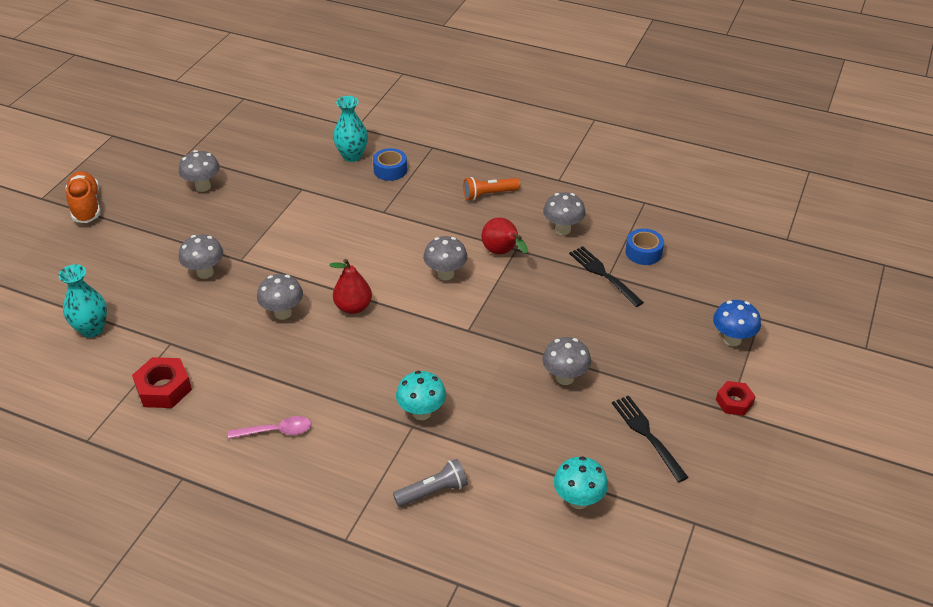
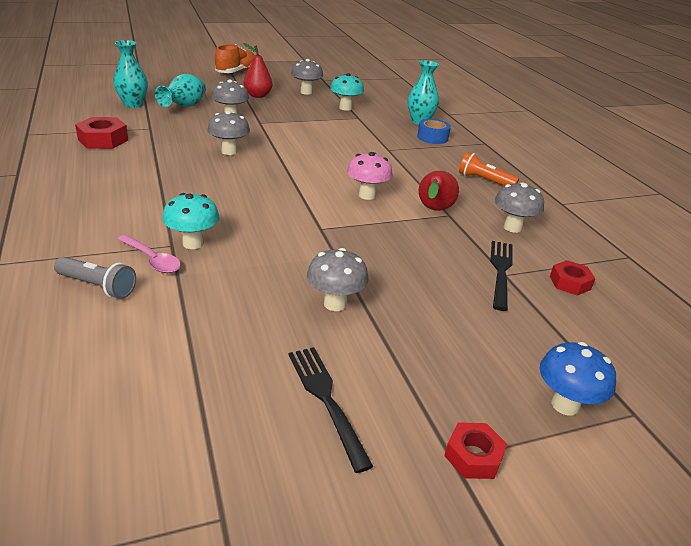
camera: 45 degrees right, 10 degrees down
pink spoon [228,416,312,439] -> pink spoon moved to [117,235,181,273]
red pear [329,259,372,314] -> red pear moved to [244,43,273,98]
grey mushroom [423,236,468,281] -> pink mushroom [347,152,393,200]
turquoise mushroom [554,457,608,509] -> turquoise mushroom moved to [330,73,364,111]
black fork [612,395,689,482] -> black fork turned 45 degrees counterclockwise [289,347,374,473]
blue tape [625,228,664,265] -> red nut [550,260,596,296]
none -> turquoise vase [155,74,206,107]

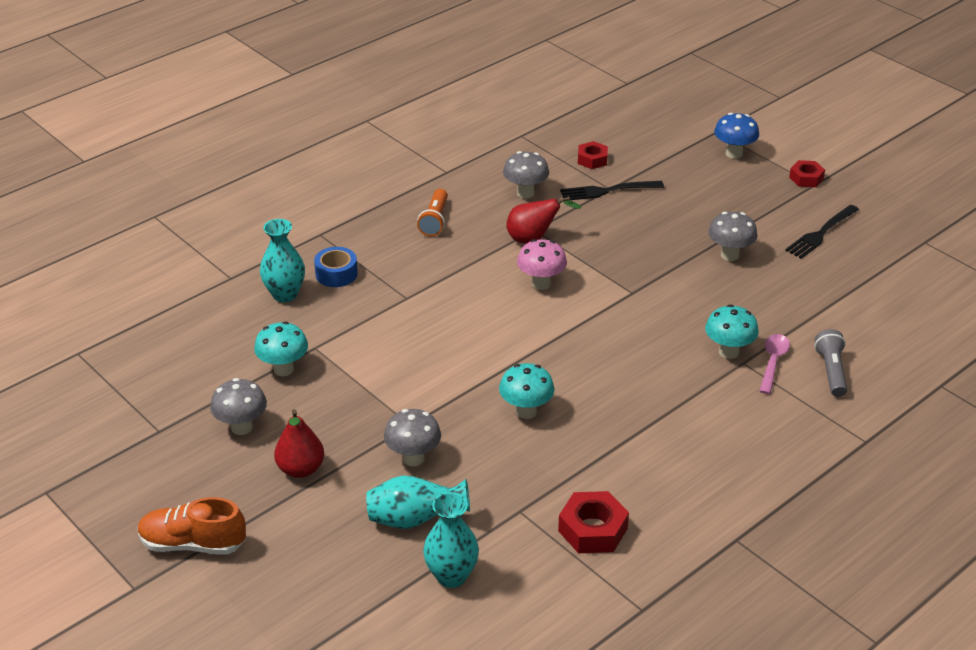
camera: 110 degrees left, 5 degrees up
grey mushroom [208,111,250,155] -> turquoise mushroom [499,363,554,419]

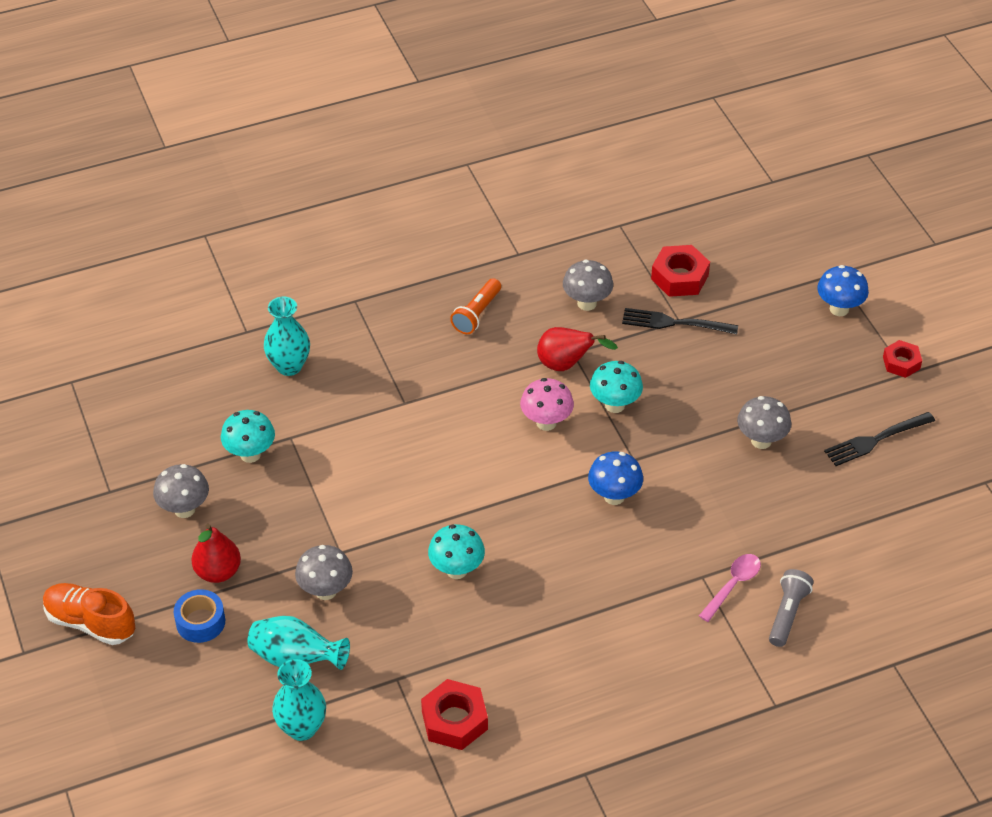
camera: 20 degrees right, 10 degrees up
blue tape [314,247,358,287] -> blue tape moved to [174,589,225,643]
red nut [578,141,608,169] -> red nut [651,245,710,297], size x1.55
turquoise mushroom [705,305,759,359] -> turquoise mushroom moved to [590,361,643,413]
none -> blue mushroom [588,451,643,505]

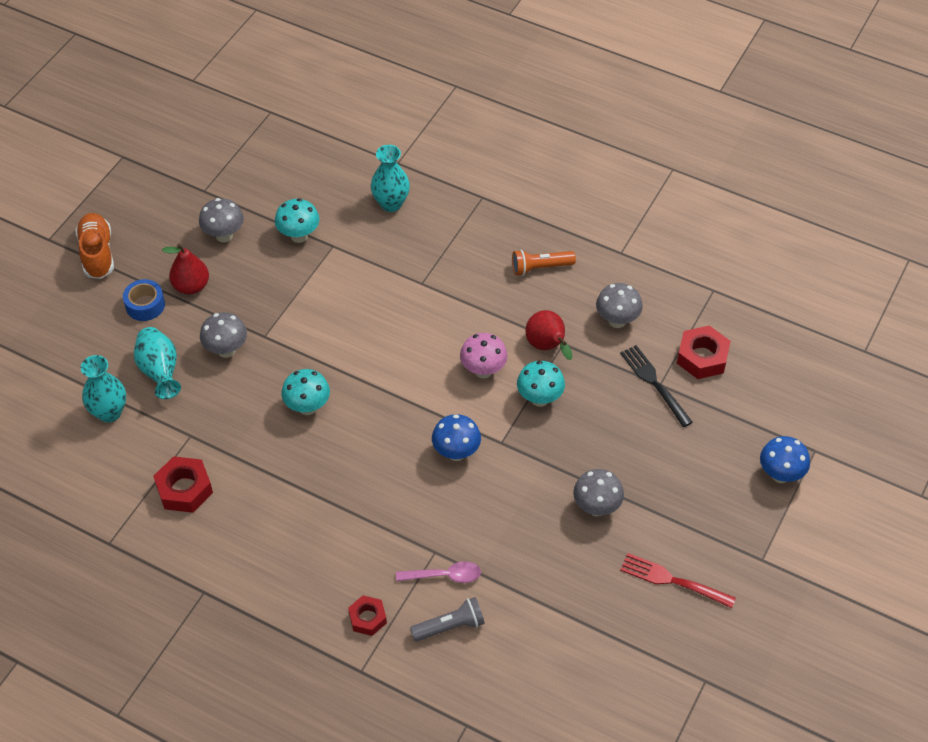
camera: 50 degrees right, 5 degrees up
black fork [824,412,935,466] -> red fork [620,553,736,608]
red nut [883,340,922,378] -> red nut moved to [348,595,387,636]

